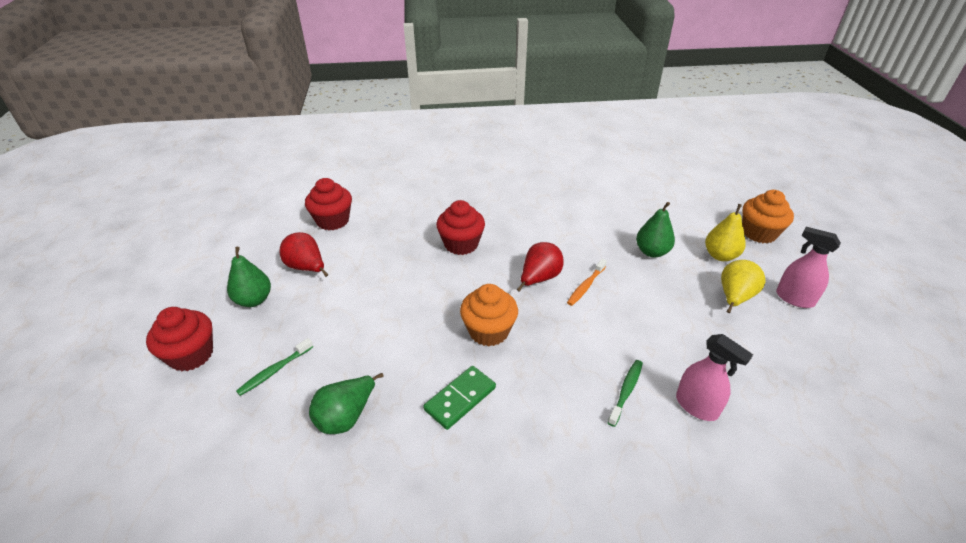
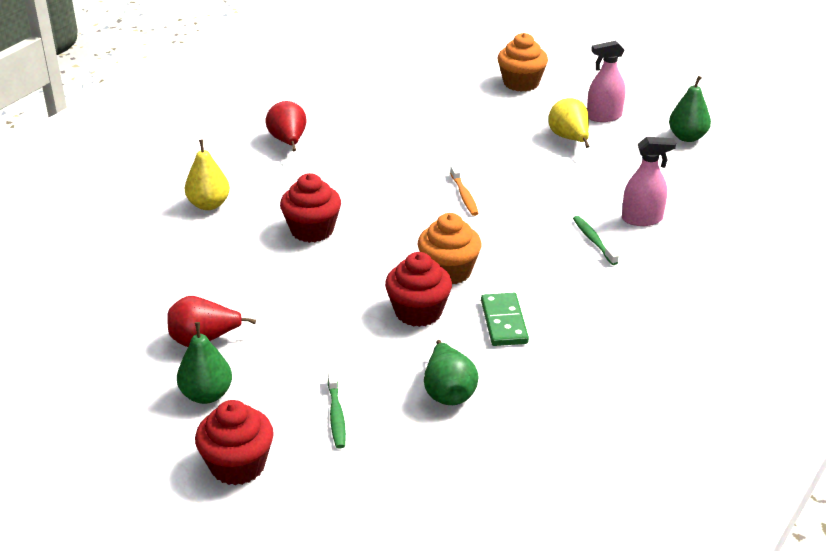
camera: 50 degrees left, 5 degrees down
red cupcake [305,178,352,230] -> red cupcake moved to [385,252,452,327]
red pear [517,242,564,292] -> red pear moved to [266,101,307,151]
green pear [636,202,675,257] -> green pear moved to [669,76,711,142]
yellow pear [705,204,746,261] -> yellow pear moved to [185,139,230,210]

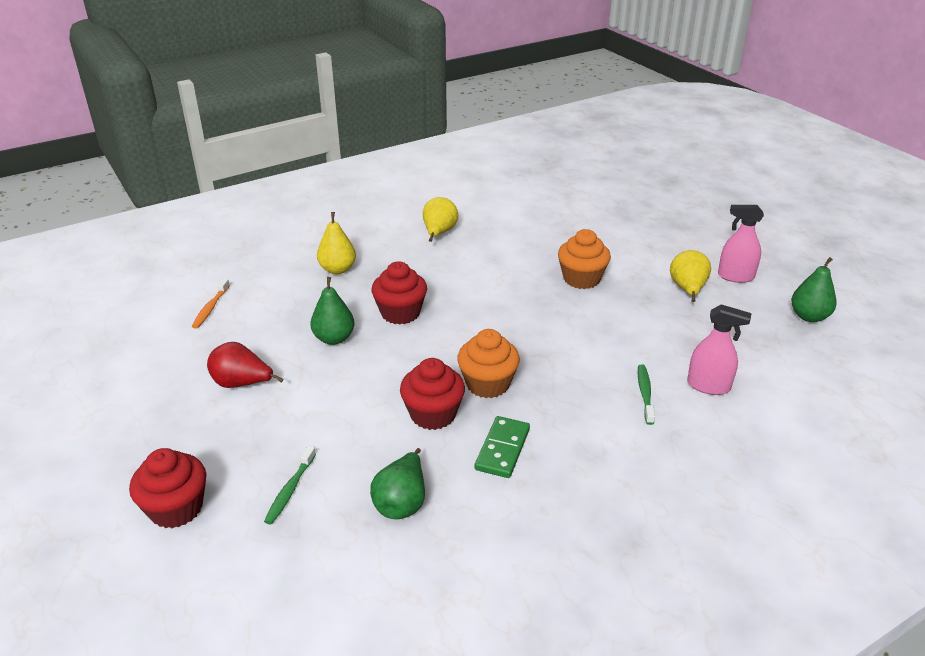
camera: 25 degrees right, 0 degrees up
green pear [177,322,232,404] -> green pear moved to [310,277,354,345]
red pear [266,101,307,151] -> yellow pear [423,197,458,242]
orange toothbrush [450,165,479,216] -> orange toothbrush moved to [192,278,230,328]
orange cupcake [497,33,548,92] -> orange cupcake moved to [558,229,611,289]

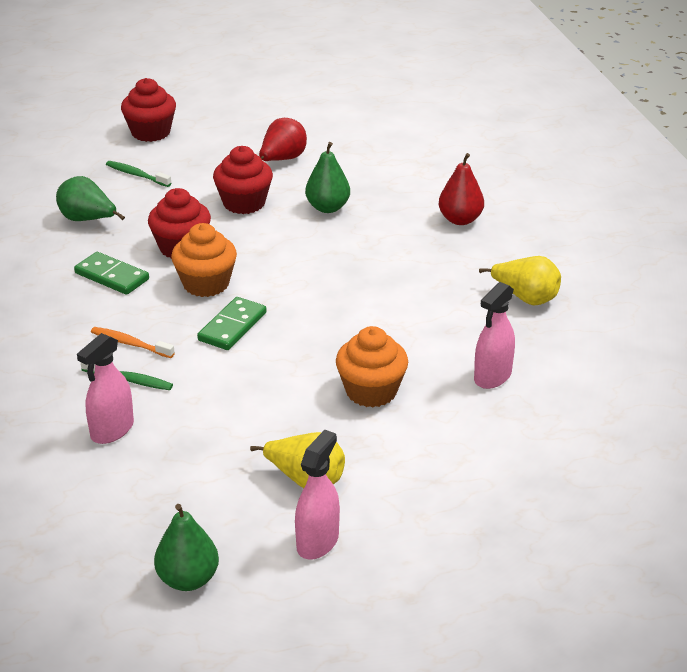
camera: 105 degrees right, 0 degrees up
orange toothbrush [192,278,230,328] -> orange toothbrush moved to [91,327,175,358]
yellow pear [317,212,356,274] -> red pear [439,153,484,225]
red cupcake [371,261,427,325] -> red cupcake moved to [213,146,273,214]
none -> green domino [197,297,267,350]
none -> pink spray bottle [474,282,515,389]

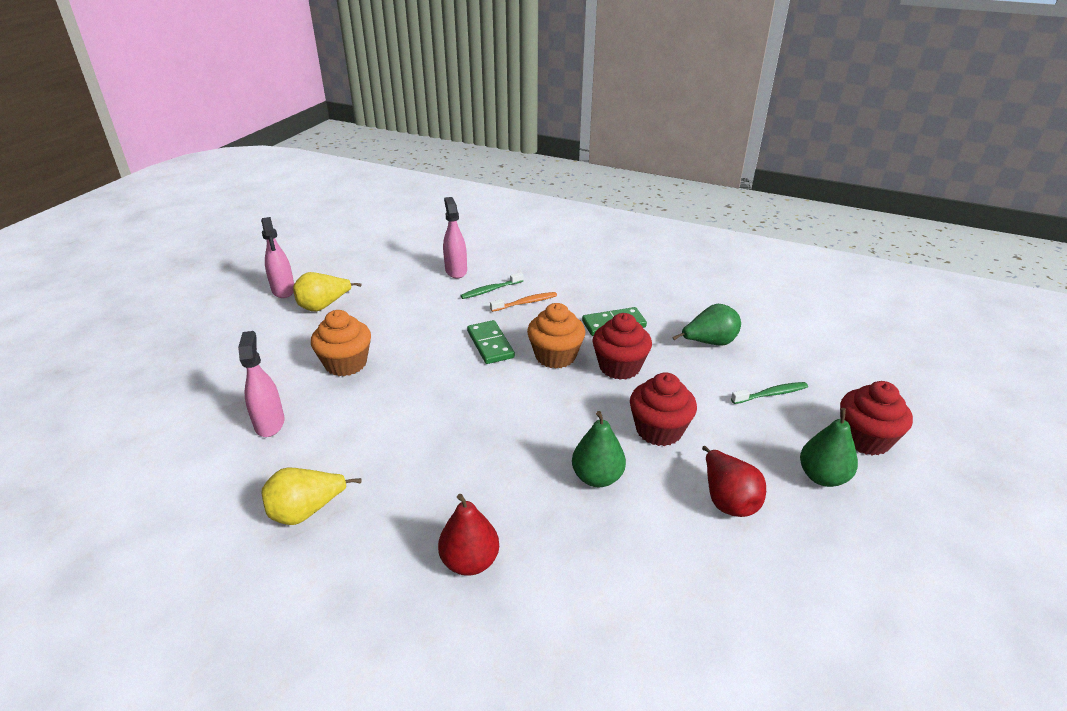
camera: 130 degrees right, 0 degrees up
green pear [154,504,219,591] -> green pear moved to [800,408,858,487]

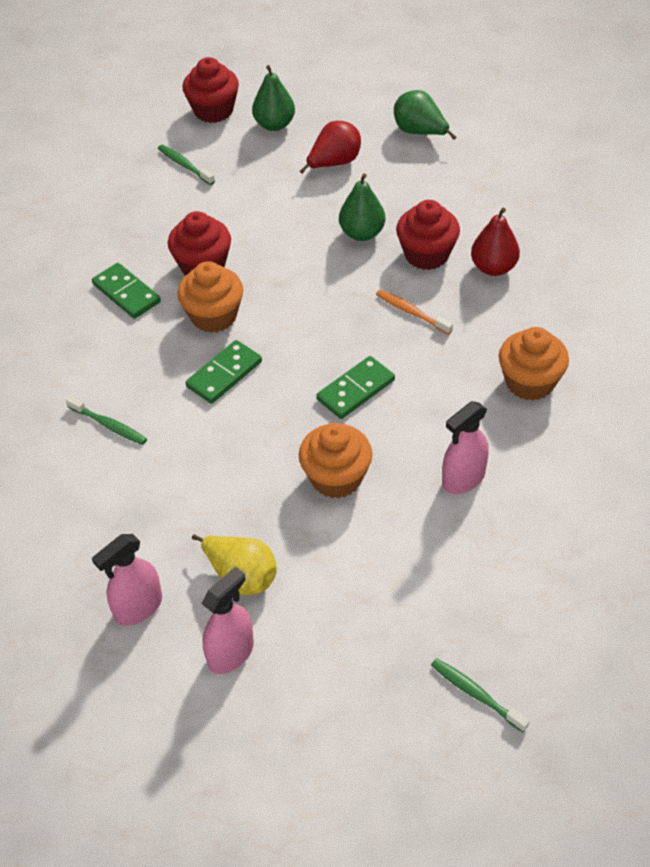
camera: 115 degrees left, 15 degrees up
yellow pear [262,468,362,525] -> orange cupcake [499,327,569,401]
pink spray bottle [443,197,467,278] -> pink spray bottle moved to [92,534,162,626]
orange toothbrush [490,292,557,312] -> orange toothbrush moved to [376,289,453,335]
red cupcake [630,372,697,446] -> red cupcake moved to [396,200,460,270]
green pear [672,304,741,346] -> green pear moved to [394,90,456,140]
none -> green domino [316,356,395,419]
none -> green toothbrush [431,658,530,732]

